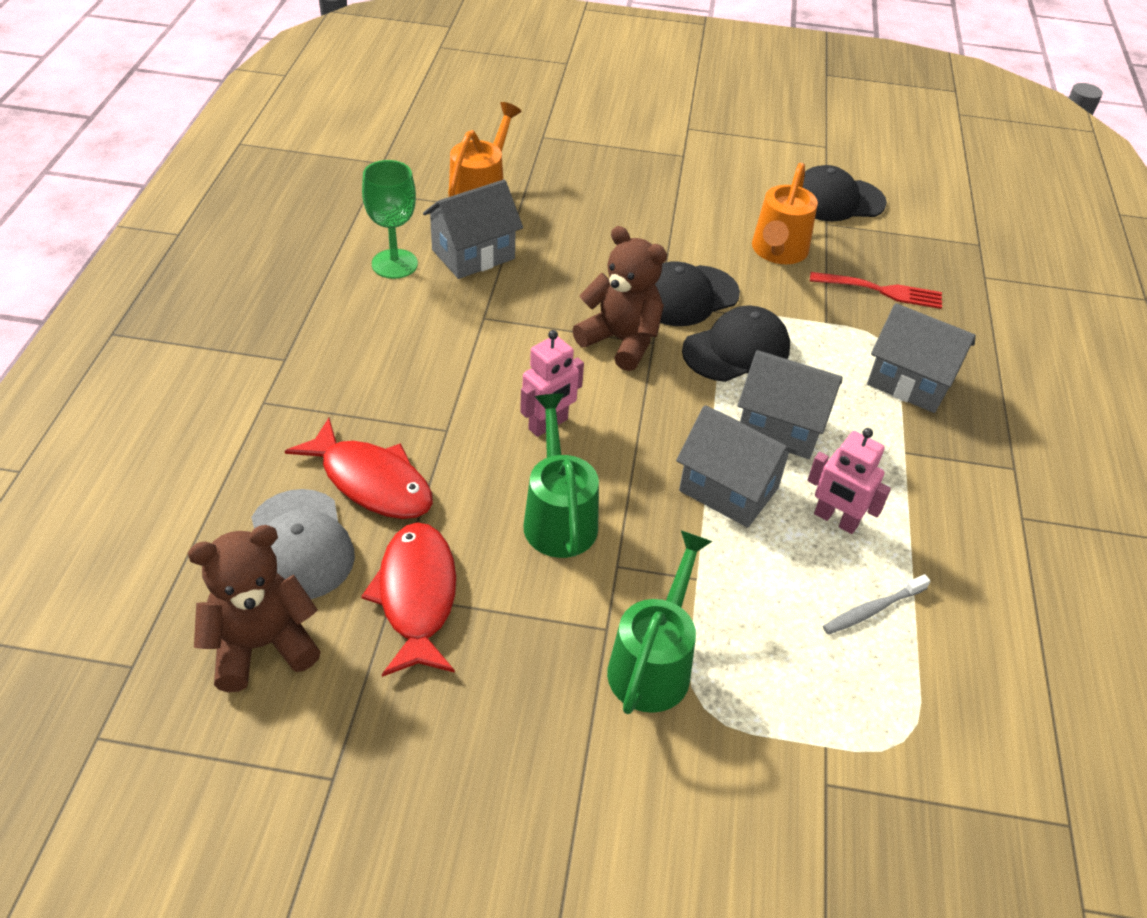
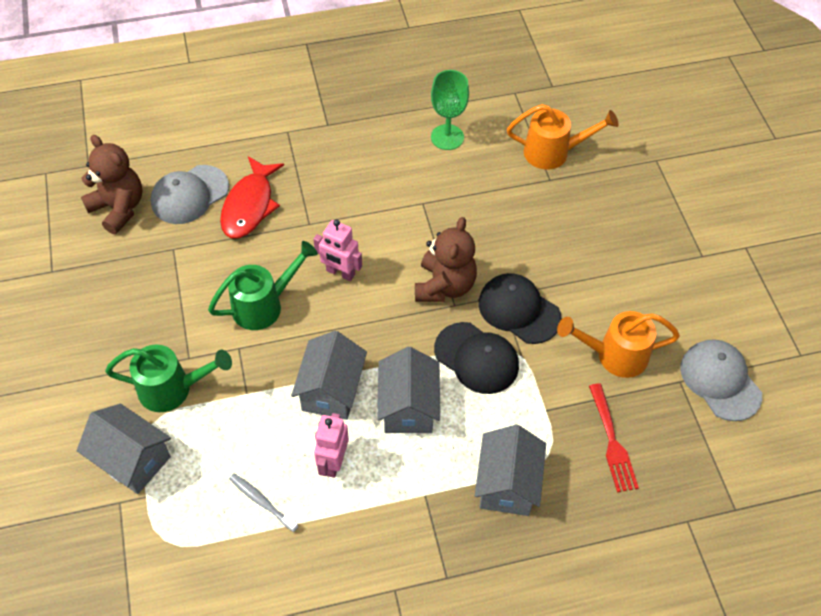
camera: 70 degrees right, 10 degrees up
red fish [361,522,456,677] -> none
grey house [423,180,523,279] -> grey house moved to [77,404,171,494]
black cap [803,165,887,221] -> grey cap [680,339,762,421]

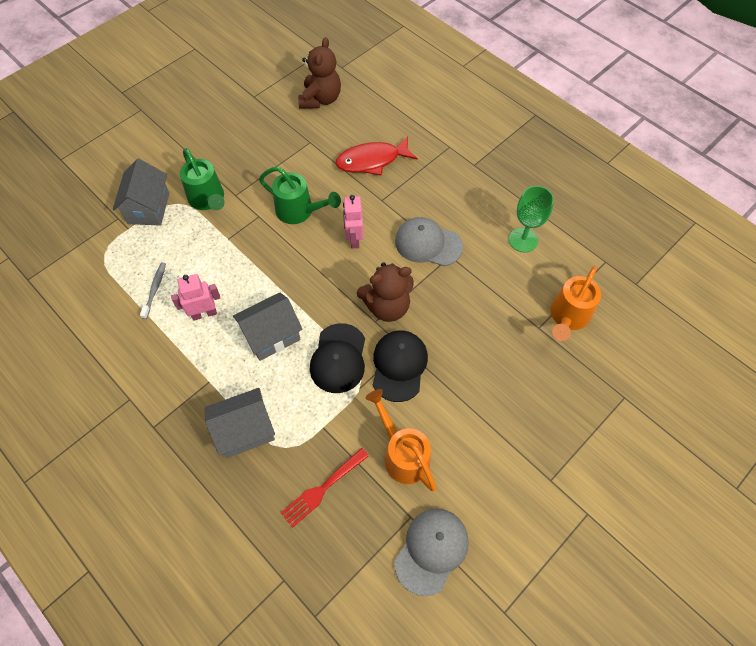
camera: 60 degrees right, 5 degrees up
grey cap [151,165,229,224] -> grey cap moved to [395,217,463,266]
grey house [291,331,367,420] -> none
orange watering can [507,104,619,170] -> orange watering can turned 60 degrees clockwise [551,266,601,341]

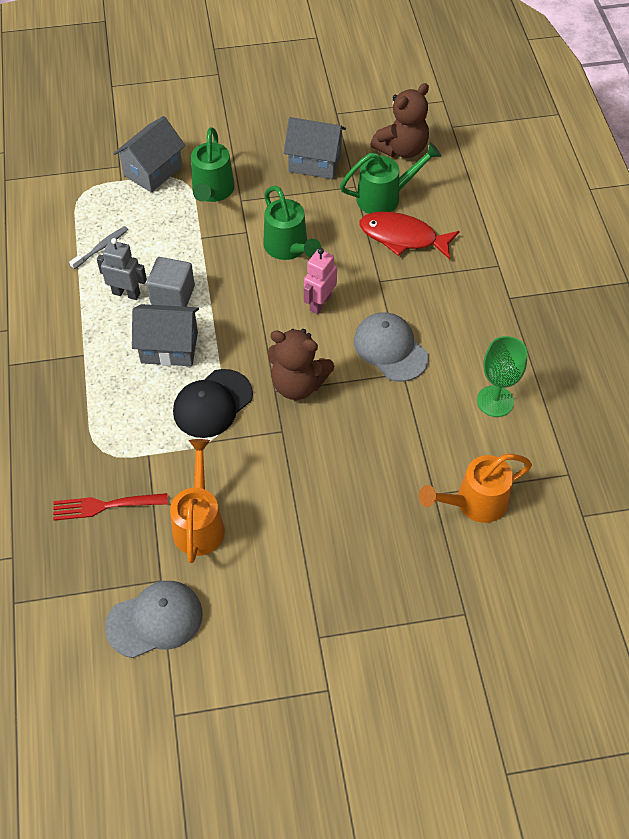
camera: 35 degrees right, 5 degrees down
pink robot [171,274,220,321] -> grey robot [97,238,147,300]
grey house [205,388,275,458] -> grey house moved to [284,117,346,179]
black cap [373,330,428,402] -> none
none -> grey cube [147,257,195,307]
none -> green watering can [340,142,441,214]

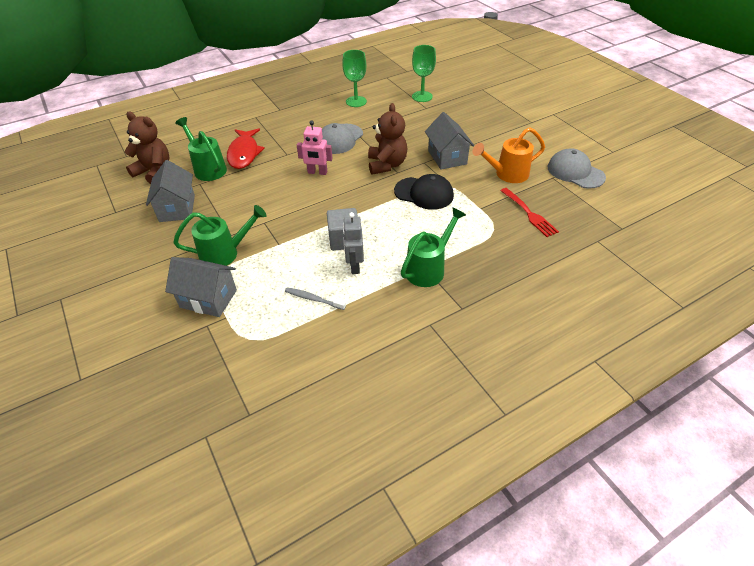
camera: 110 degrees left, 10 degrees down
grey house [132,304,199,366] -> grey house moved to [425,112,474,170]
green watering can [263,186,322,260] -> green watering can moved to [401,207,466,287]
orange watering can [419,454,532,523] -> green goblet [412,45,436,102]

